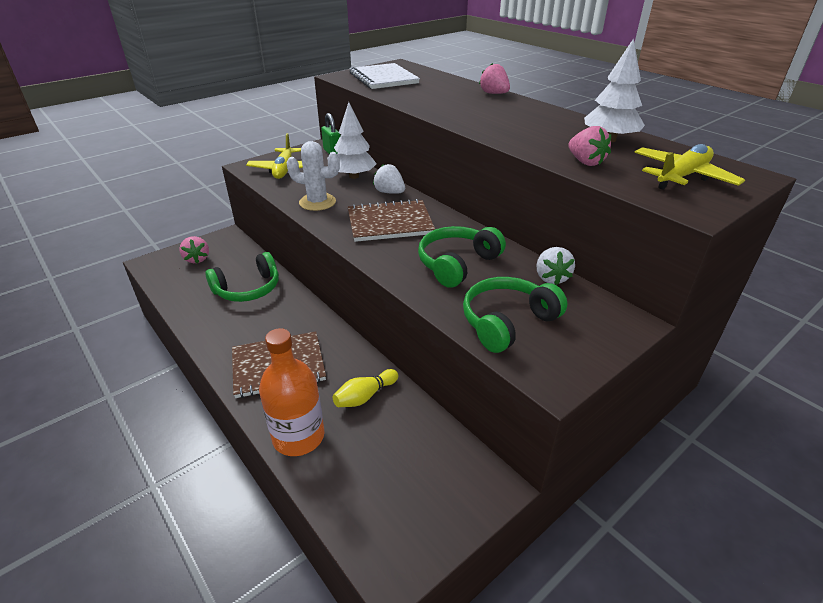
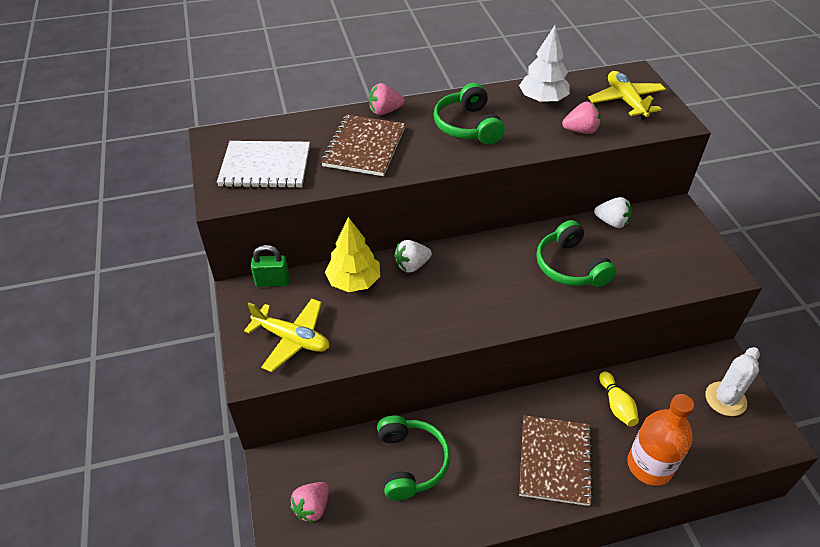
camera: 65 degrees left, 10 degrees up
pink strawberry [179,236,209,264] -> pink strawberry turned 120 degrees clockwise [290,482,329,523]
white cactus [287,141,340,211] -> white cactus moved to [705,347,760,416]
white tree [334,102,376,179] -> yellow tree [325,217,380,292]
brown notebook [348,199,435,242] -> brown notebook moved to [321,115,405,176]
green headphones [463,277,567,353] -> green headphones moved to [433,83,505,144]

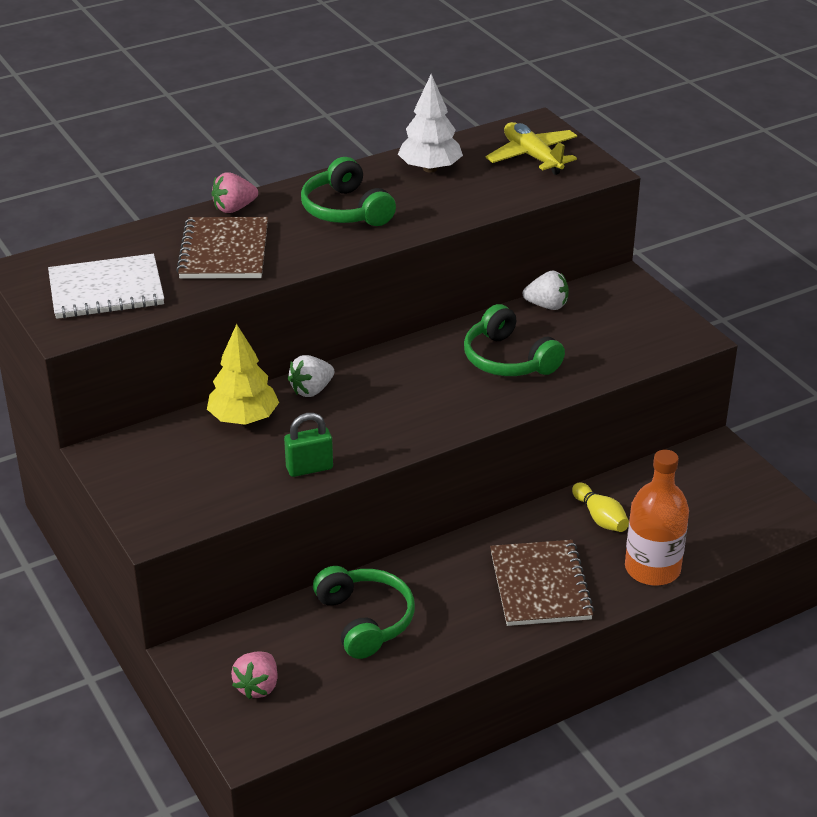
camera: 15 degrees left, 10 degrees down
yellow plane [244,299,329,372] -> none
green padlock [251,245,290,287] -> green padlock moved to [284,413,333,477]
pink strawberry [562,102,601,134] -> none
white cactus [705,347,760,416] -> none

